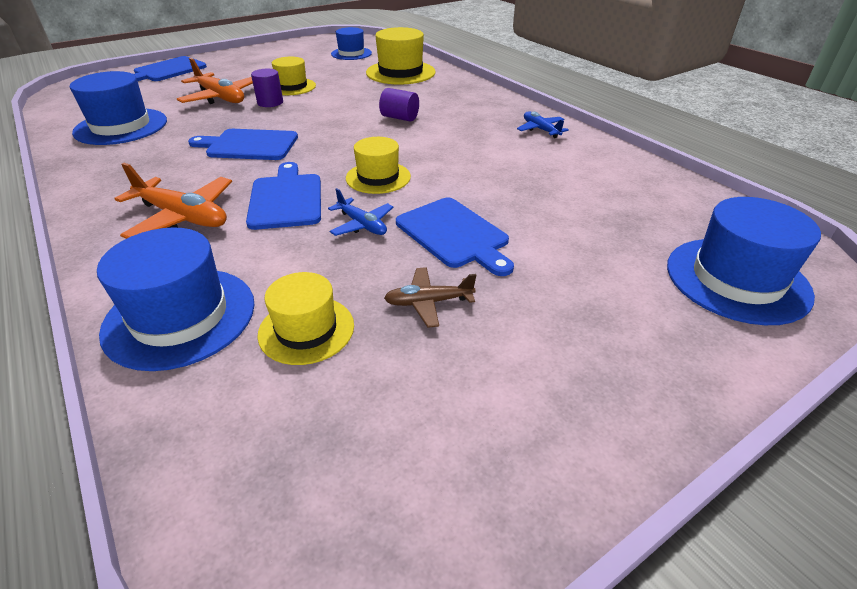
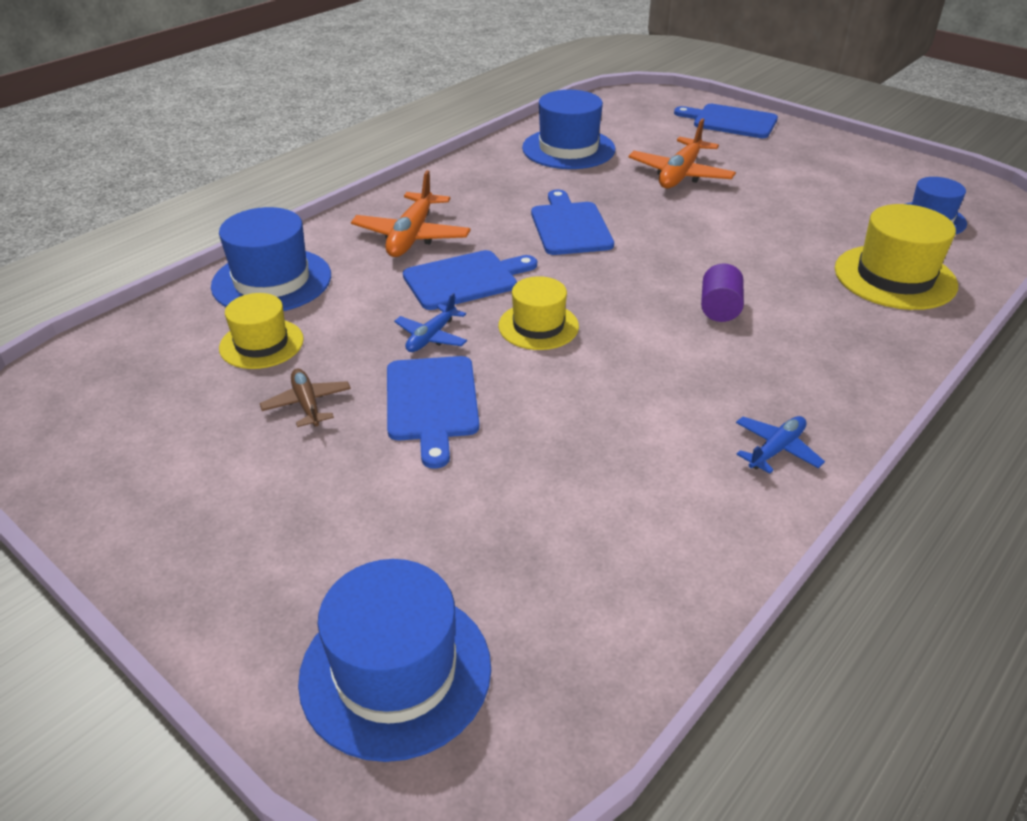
camera: 75 degrees right, 0 degrees up
purple cylinder [251,69,283,107] -> none
yellow hat [272,57,316,95] -> none
blue cutting board [396,198,514,276] -> blue cutting board turned 45 degrees counterclockwise [387,356,480,469]

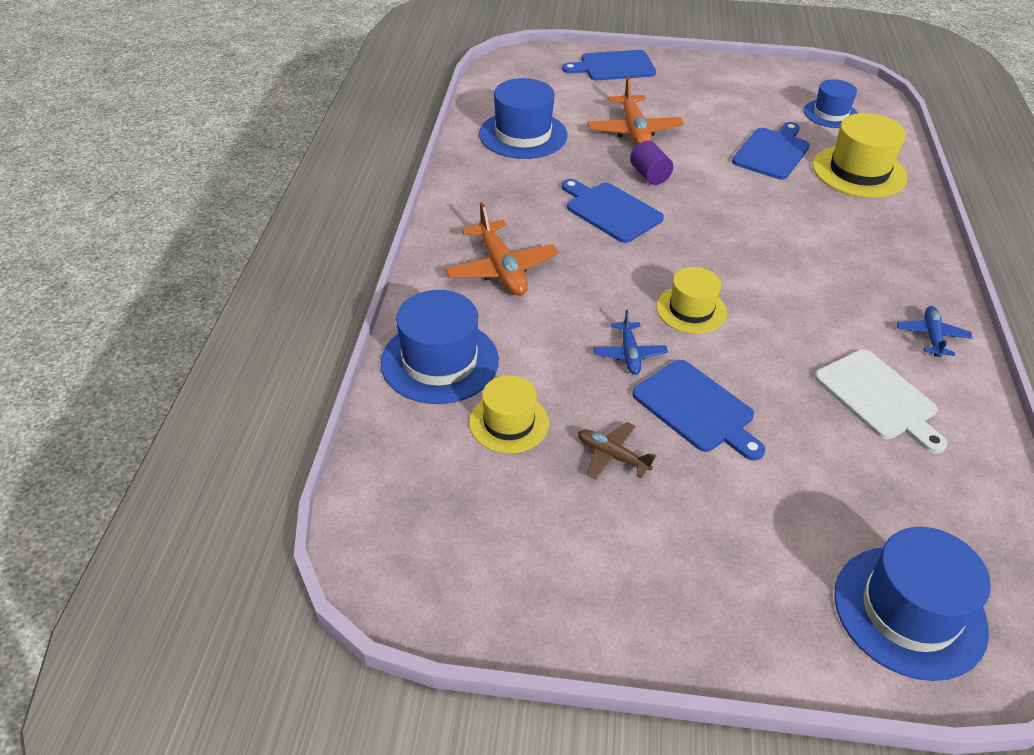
camera: 35 degrees left, 5 degrees up
blue cutting board [403,250,537,310] -> blue cutting board moved to [732,122,810,180]
purple cylinder [701,263,744,322] -> purple cylinder moved to [630,141,673,185]
none -> white cutting board [815,350,947,454]

